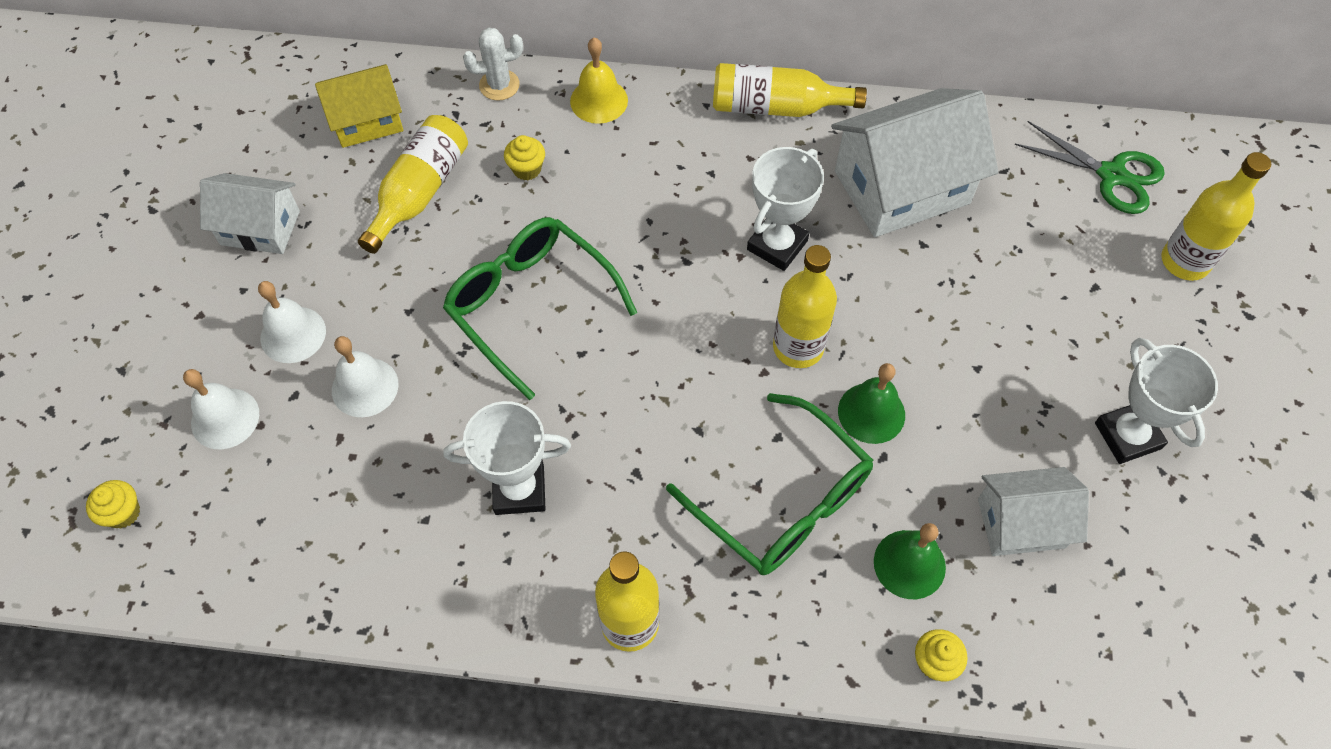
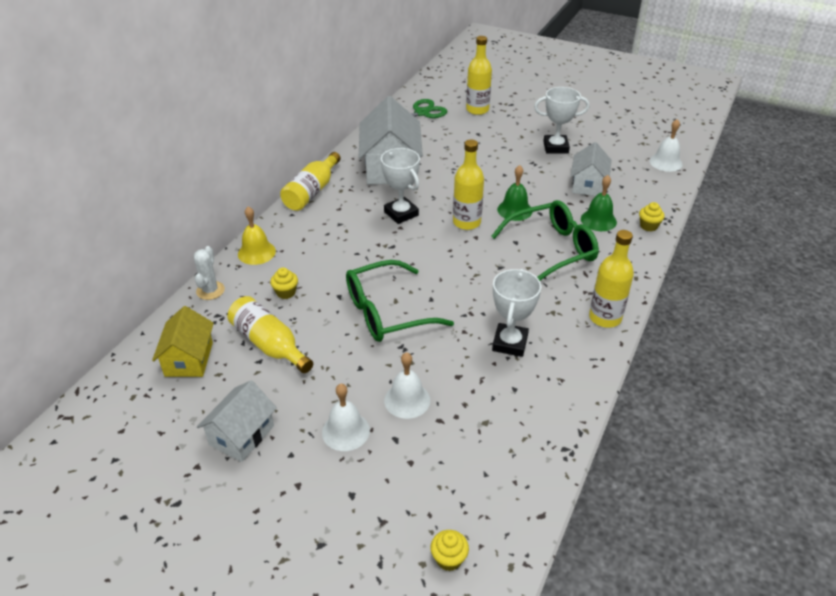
camera: 70 degrees left, 20 degrees down
white bell [183,369,259,449] -> white bell moved to [649,119,683,172]

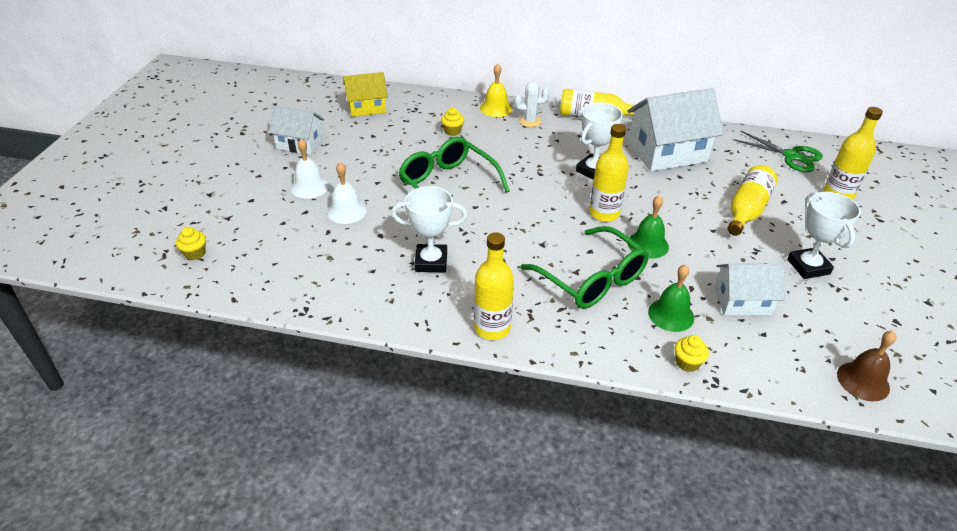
camera: 75 degrees right, 0 degrees up
white cactus [194,246,225,300] -> white cactus moved to [514,82,549,127]
yellow bottle [227,296,313,373] -> yellow bottle moved to [727,165,778,236]
white bell [649,119,683,172] -> brown bell [837,331,896,401]

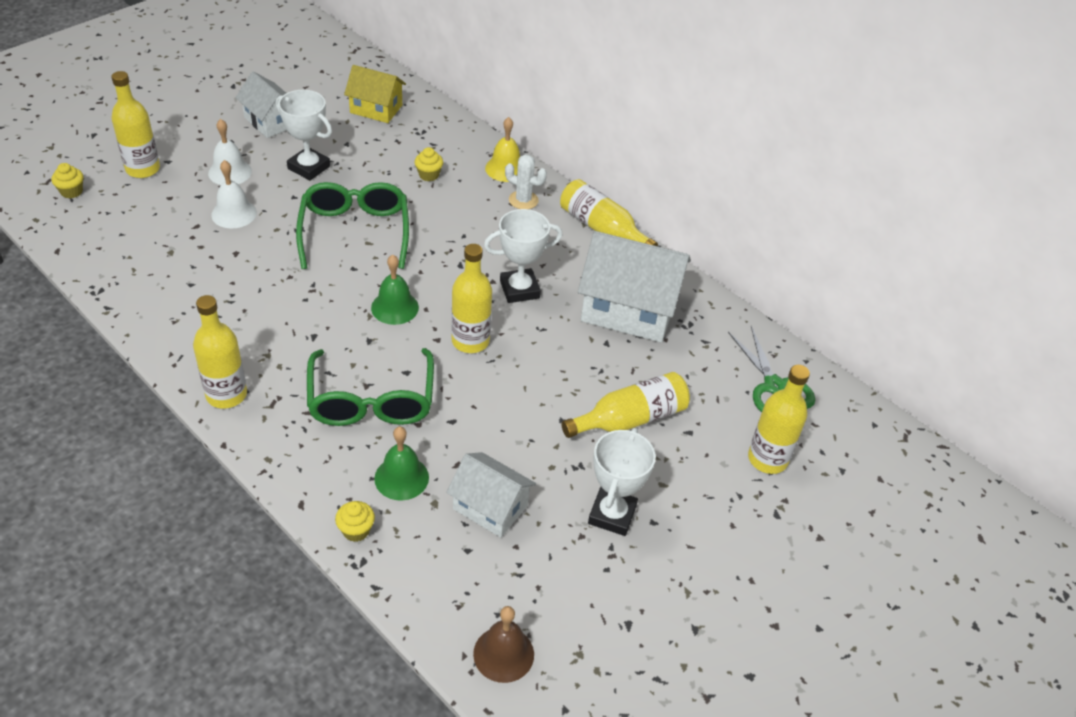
camera: 30 degrees right, 5 degrees up
white trophy [392,186,467,272] -> white trophy moved to [276,90,332,180]
green bell [627,195,669,259] -> green bell moved to [371,255,419,325]
none -> yellow bottle [111,71,160,178]

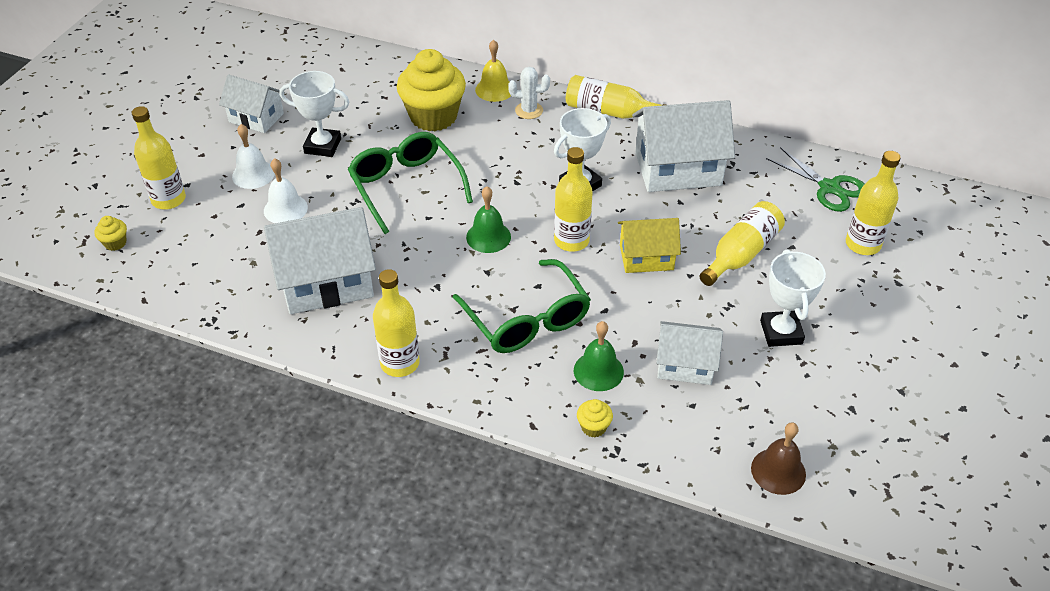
camera: 20 degrees left, 0 degrees up
yellow house [344,65,406,123] -> yellow house moved to [618,218,681,273]
yellow cupcake [415,147,443,181] -> yellow cupcake [397,49,466,131], size x2.46
none -> white house [264,207,376,314]

